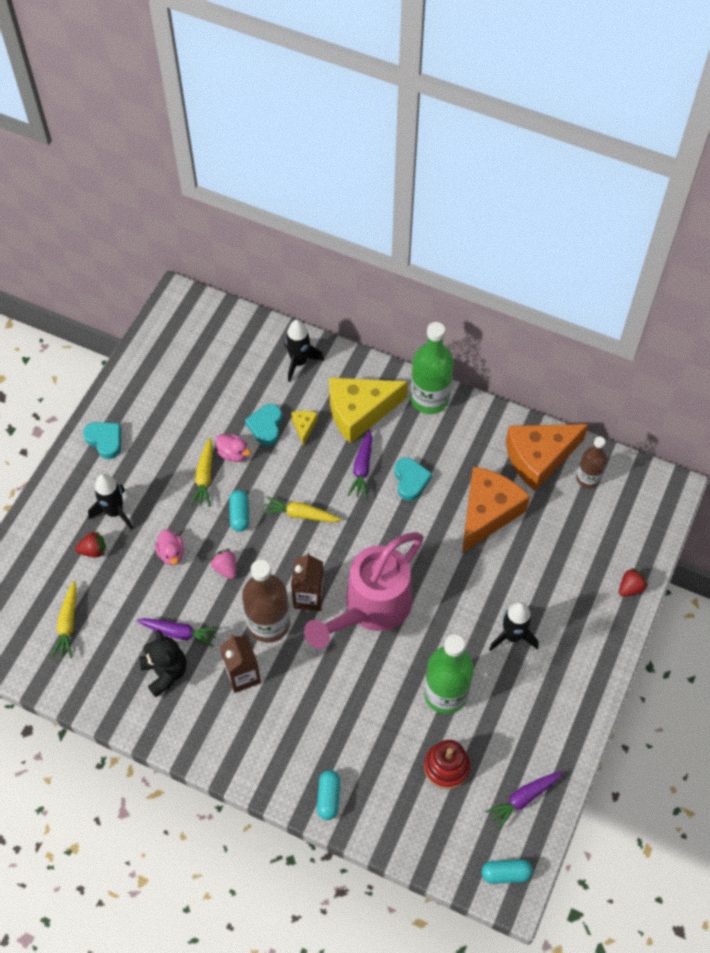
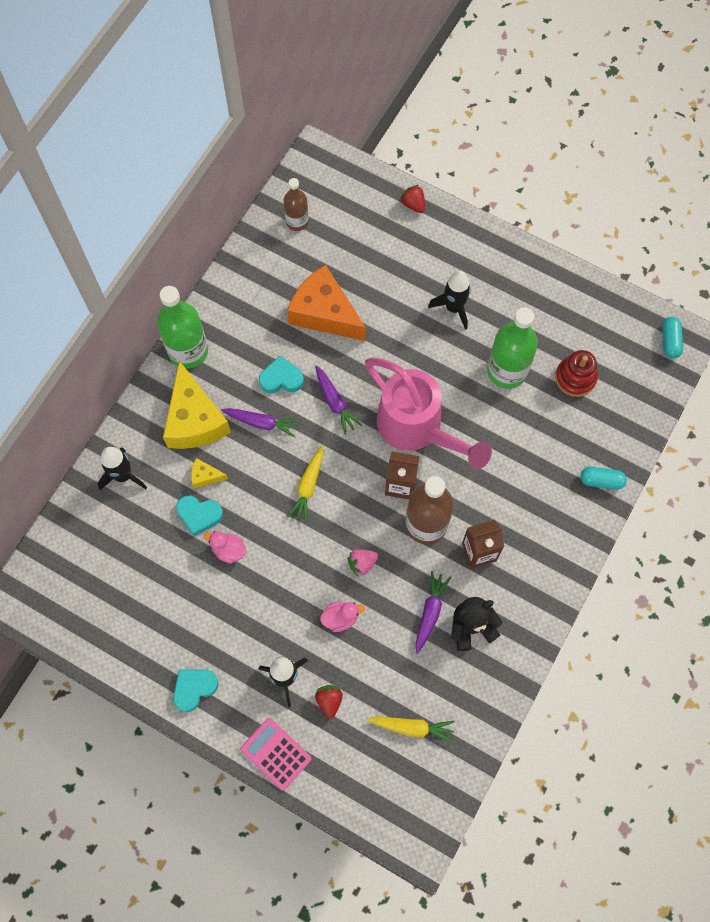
camera: 85 degrees left, 10 degrees up
yellow carrot [190,438,213,507] -> none
pink duck [216,434,251,462] -> pink duck turned 105 degrees counterclockwise [204,531,246,564]
turquoise capsule [229,490,249,532] -> none
purple carrot [486,771,563,829] -> purple carrot moved to [315,365,362,435]
orange cheese [506,424,589,491] -> none
none -> pink calculator [240,718,312,790]

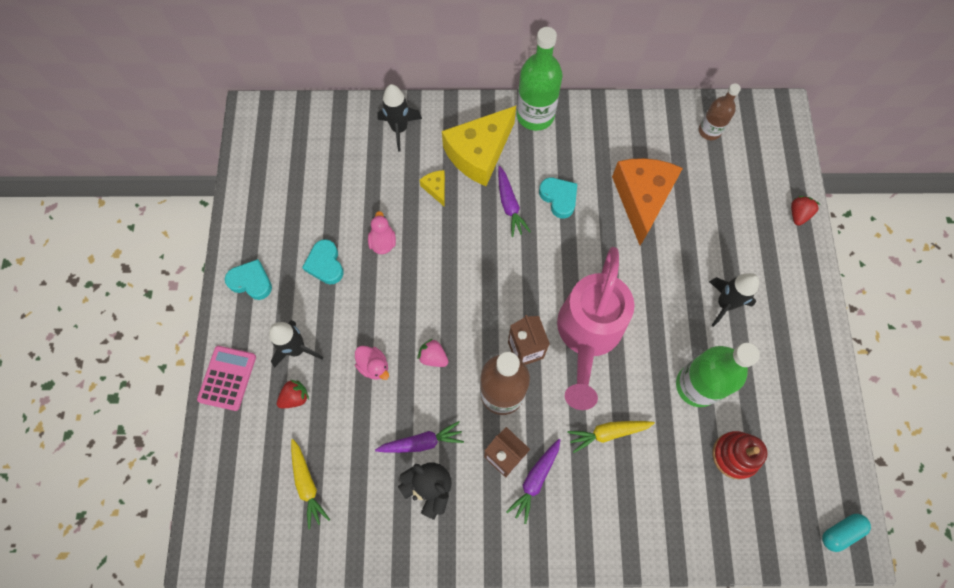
camera: 60 degrees right, 0 degrees up
turquoise heart [176,496,223,536] -> turquoise heart moved to [302,239,344,284]
yellow carrot [287,446,323,523] -> yellow carrot moved to [568,421,655,453]
purple carrot [315,365,362,435] -> purple carrot moved to [506,439,560,524]
turquoise capsule [580,467,627,490] -> none

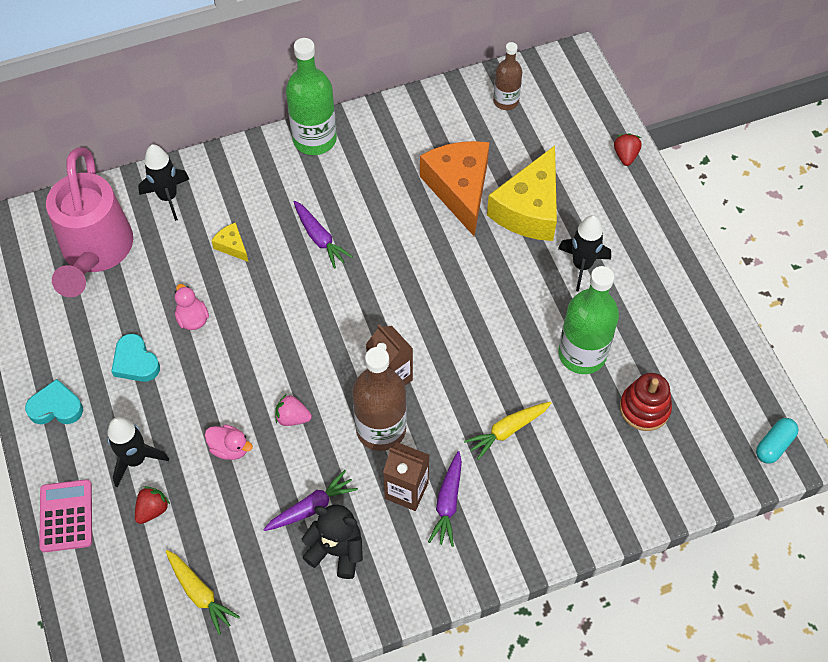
camera: 20 degrees left, 10 degrees down
yellow cheese [442,106,516,186] -> yellow cheese moved to [487,146,557,241]
turquoise heart [539,178,577,218] -> none
pink watering can [557,247,635,410] -> pink watering can moved to [46,148,133,297]

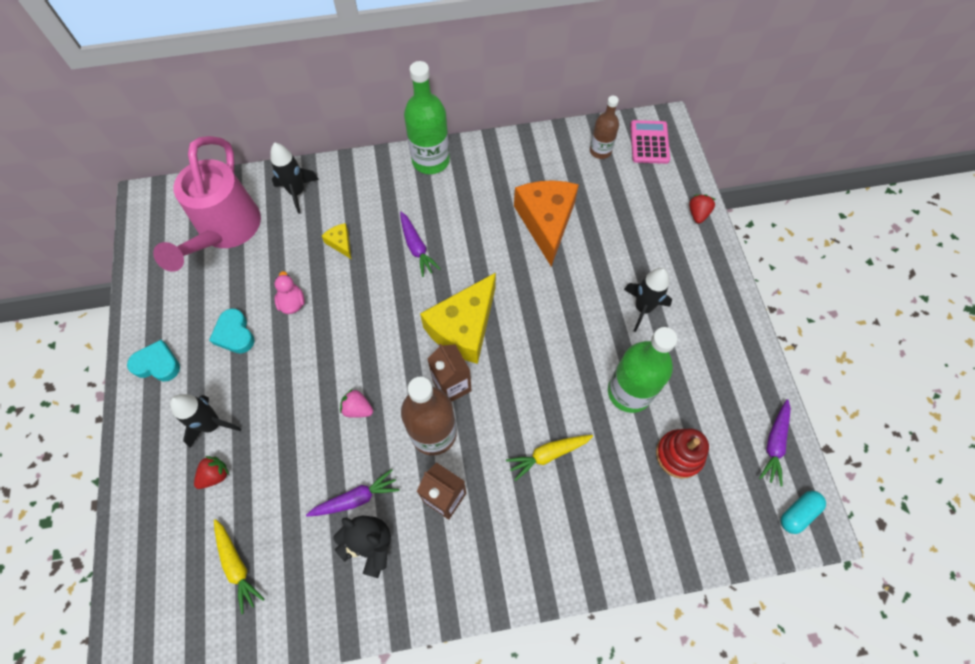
camera: 10 degrees right, 5 degrees up
pink calculator [39,479,92,552] -> pink calculator moved to [630,120,670,164]
pink duck [205,424,253,460] -> none
purple carrot [428,451,462,547] -> purple carrot moved to [759,399,791,486]
yellow cheese [487,146,557,241] -> yellow cheese moved to [420,273,496,364]

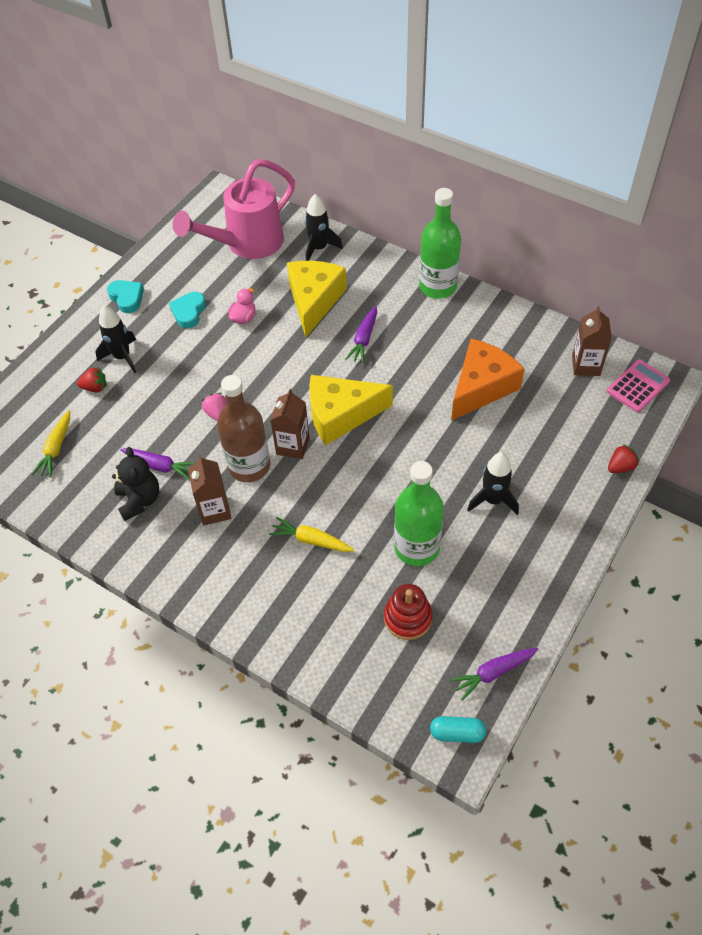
camera: 45 degrees right, 10 degrees down
yellow cheese [322,223,351,259] -> yellow cheese [287,261,347,337], size x2.34
brown bottle [590,96,619,159] -> brown carton [572,306,612,376]

